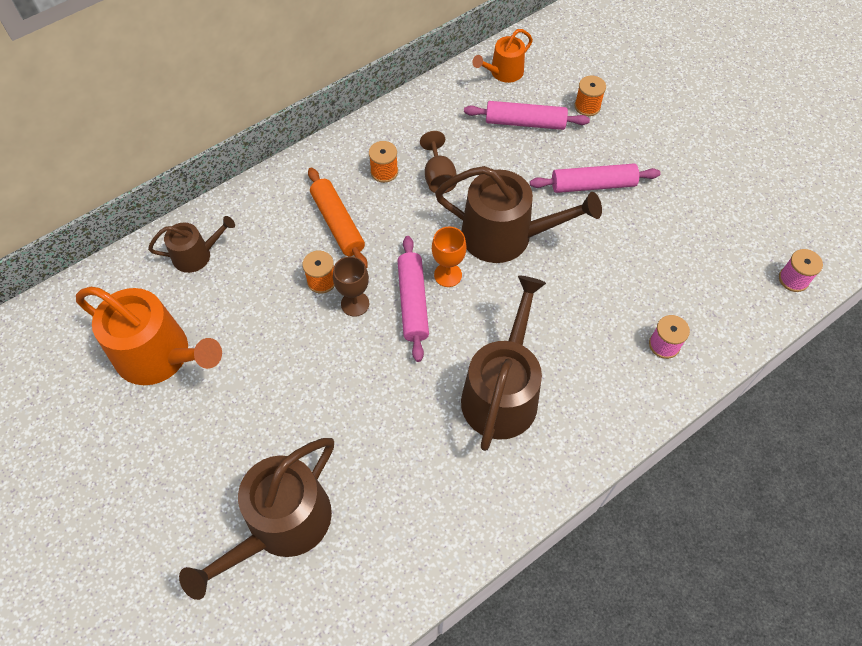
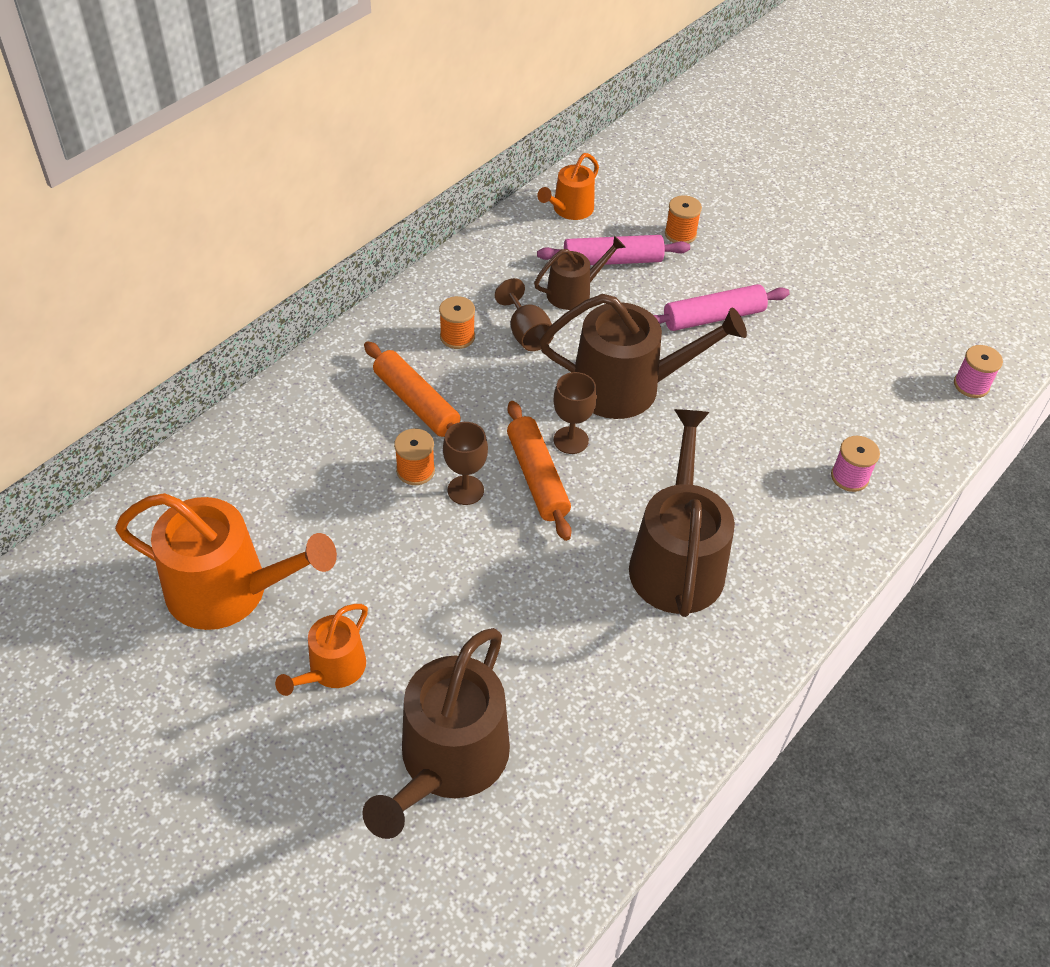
camera: 15 degrees left, 10 degrees down
brown watering can [148,216,235,273] -> brown watering can moved to [534,236,626,310]
pink rolling pin [398,236,429,362] -> orange rolling pin [507,401,572,541]
orange goblet [432,226,467,287] -> brown goblet [554,372,597,454]
none -> orange watering can [275,604,368,696]

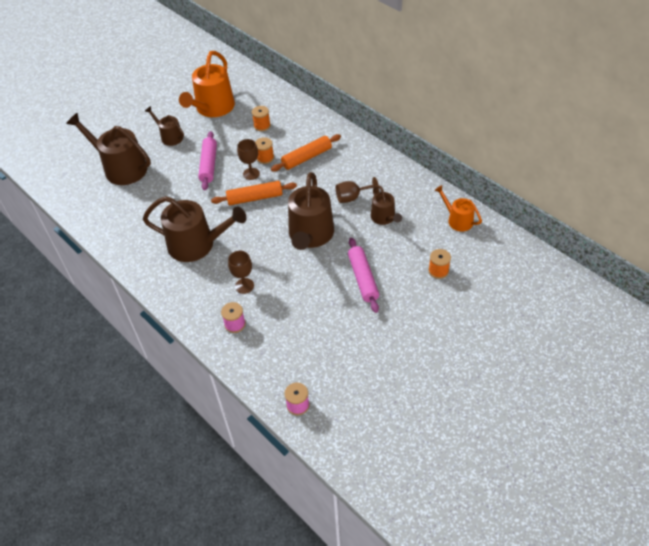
camera: 100 degrees right, 0 degrees up
orange watering can [275,604,368,696] -> brown watering can [145,106,184,146]
orange spool [439,296,475,349] -> orange spool moved to [252,106,271,131]
pink rolling pin [537,235,690,265] -> pink rolling pin moved to [198,131,217,190]
brown goblet [554,372,597,454] -> brown goblet moved to [228,251,254,294]

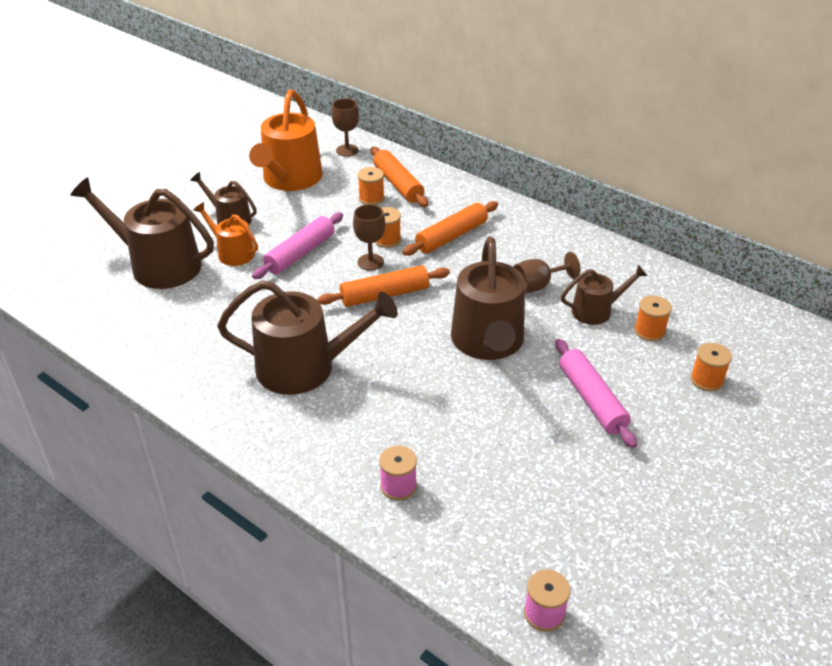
camera: 10 degrees left, 10 degrees down
pink rolling pin [198,131,217,190] -> pink rolling pin turned 45 degrees clockwise [252,213,343,279]
brown goblet [228,251,254,294] -> brown goblet moved to [331,98,359,157]
brown watering can [371,186,402,225] -> brown watering can turned 75 degrees counterclockwise [561,265,647,325]
orange watering can [435,185,482,232] -> orange watering can moved to [193,202,258,266]
none -> orange rolling pin [371,147,428,207]
none -> orange spool [634,296,672,342]

